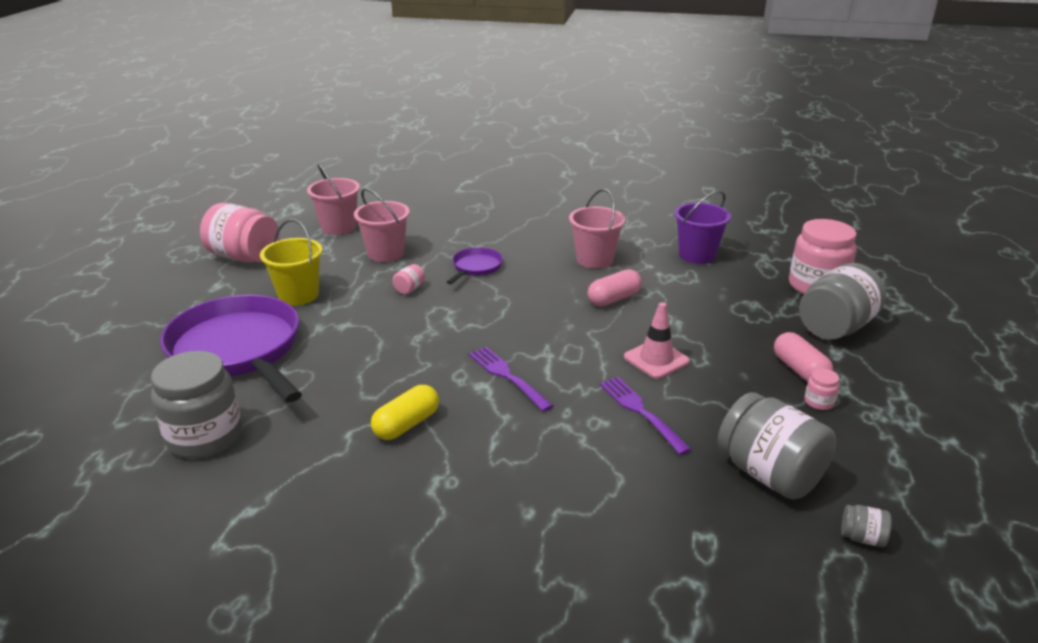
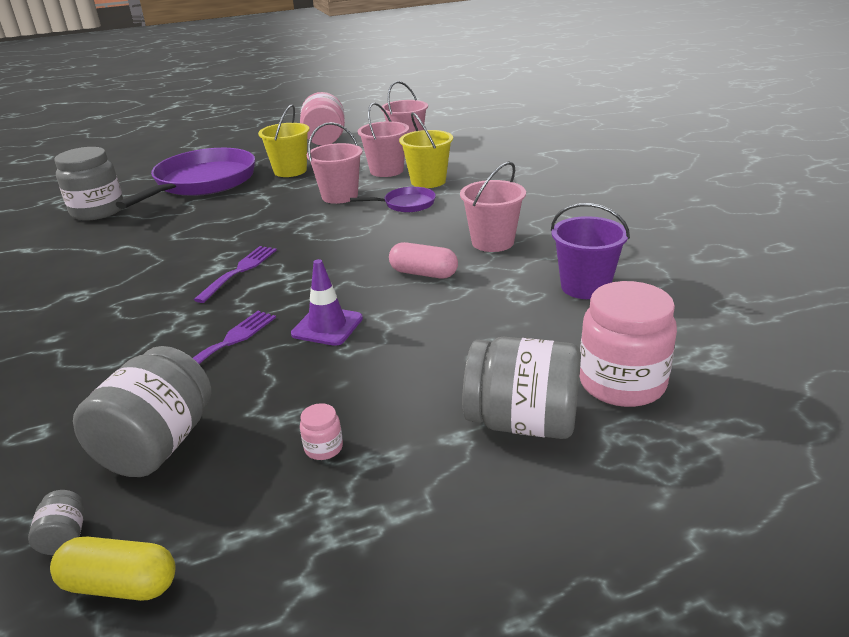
camera: 60 degrees right, 0 degrees up
yellow capsule [371,385,439,440] -> yellow capsule moved to [50,537,175,601]
pink jar [392,264,425,295] -> pink bucket [307,122,363,204]
pink traffic cone [624,302,690,379] -> purple traffic cone [291,259,363,346]
pink capsule [774,332,834,382] -> none
none -> yellow bucket [399,112,453,188]

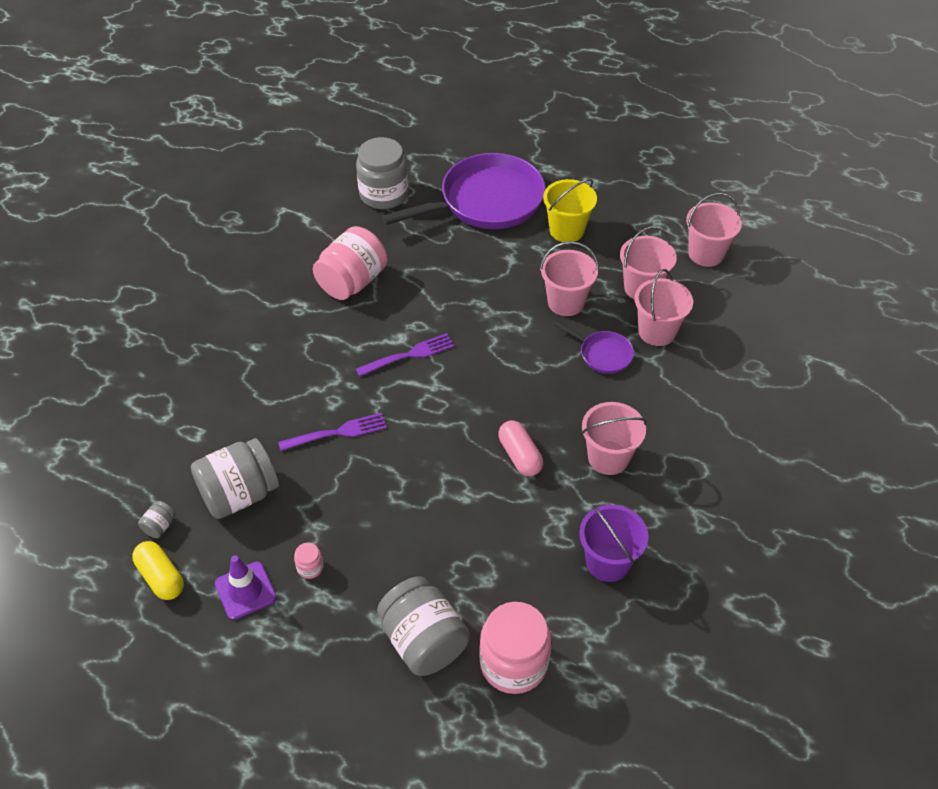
camera: 40 degrees right, 20 degrees up
purple traffic cone [291,259,363,346] -> purple traffic cone moved to [215,555,277,620]
pink jar [300,92,345,146] -> pink jar moved to [313,226,387,300]
yellow bucket [399,112,453,188] -> pink bucket [634,269,693,346]

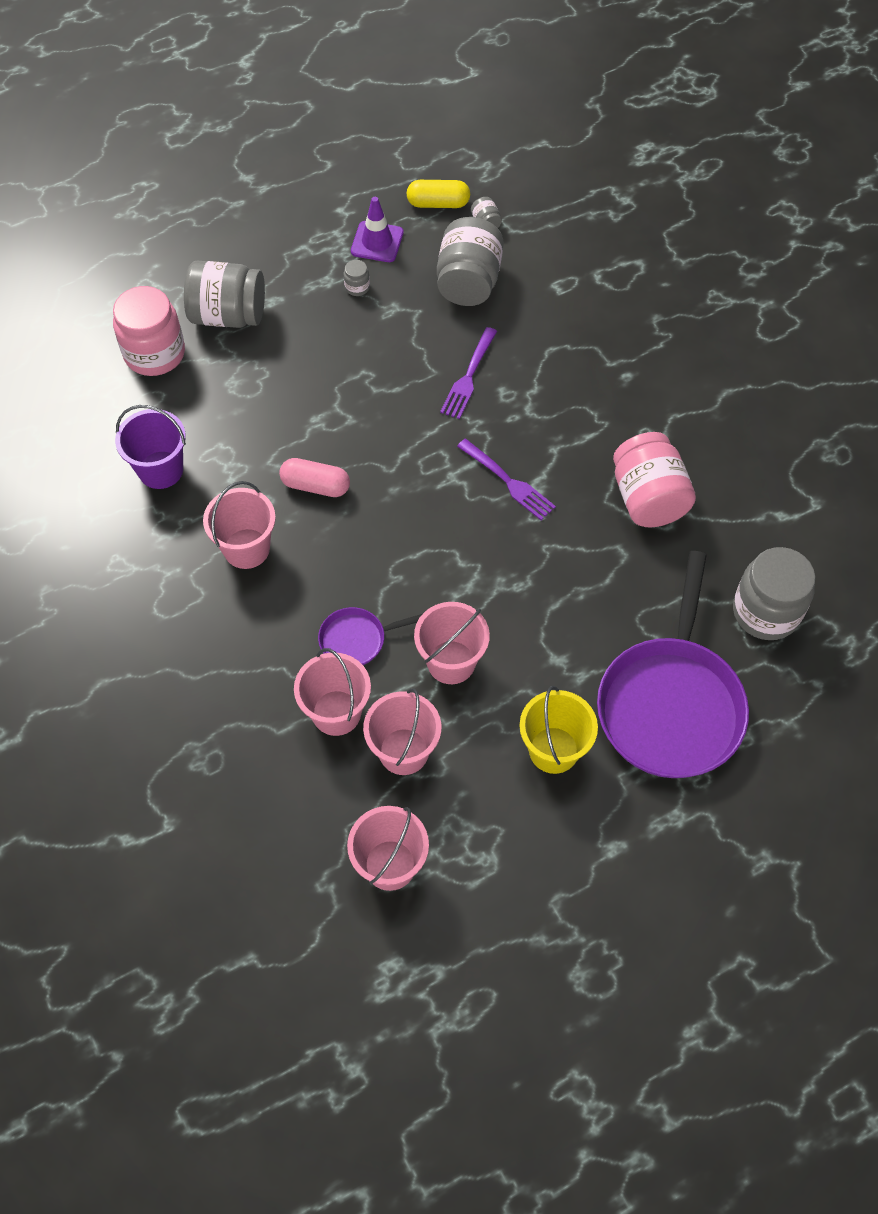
camera: 130 degrees right, 10 degrees up
pink jar [294,543,324,579] -> grey jar [344,260,370,296]
purple fork [356,333,455,377] -> purple fork turned 60 degrees counterclockwise [457,439,556,520]

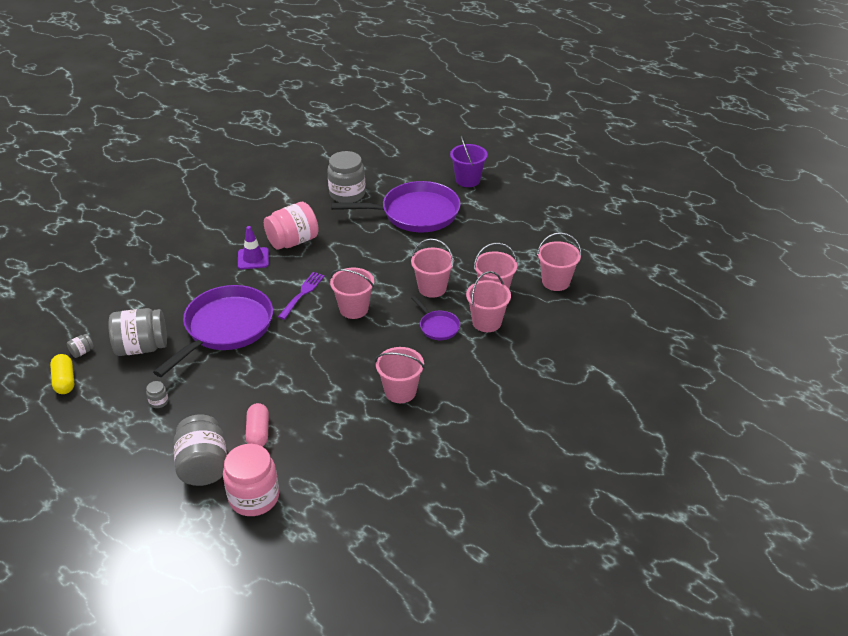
camera: 110 degrees left, 20 degrees down
purple bucket [115,405,186,489] -> purple bucket moved to [450,136,488,187]
pink capsule [279,458,350,497] -> pink capsule moved to [245,403,269,447]
purple traffic cone [351,197,404,262] -> purple traffic cone moved to [238,226,269,269]
purple fork [440,327,497,419] -> purple pan [153,285,273,377]
yellow bucket [519,686,598,774] -> none
none -> pink bucket [330,268,374,319]

